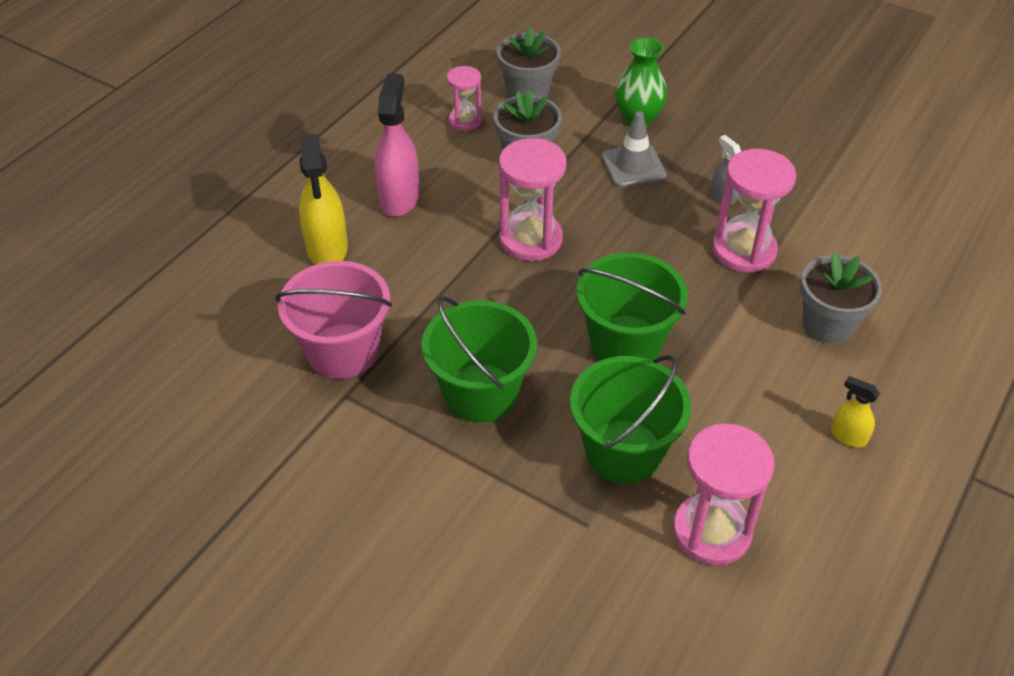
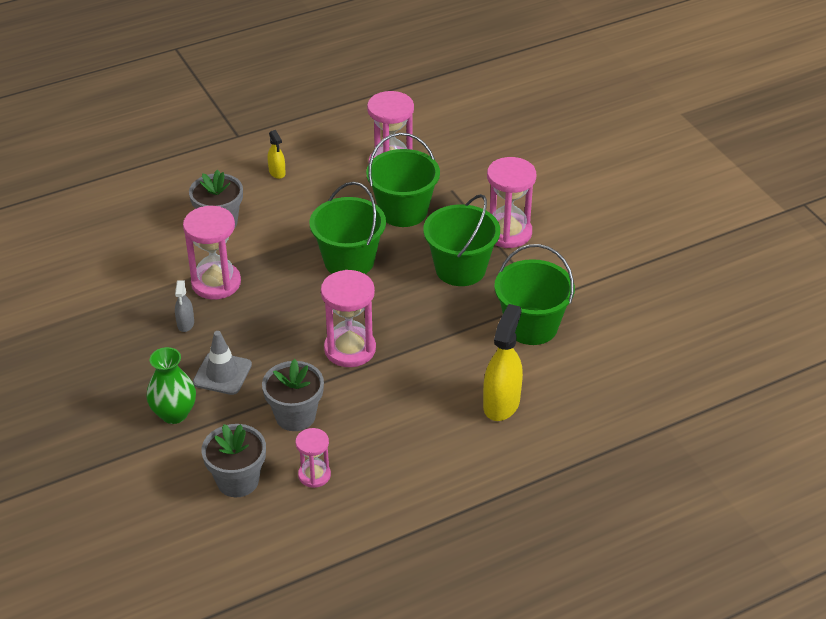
camera: 150 degrees left, 5 degrees down
pink bucket [275,261,392,379] -> green bucket [494,244,575,345]
pink spray bottle [375,73,420,217] -> none
none -> pink hourglass [487,157,536,248]

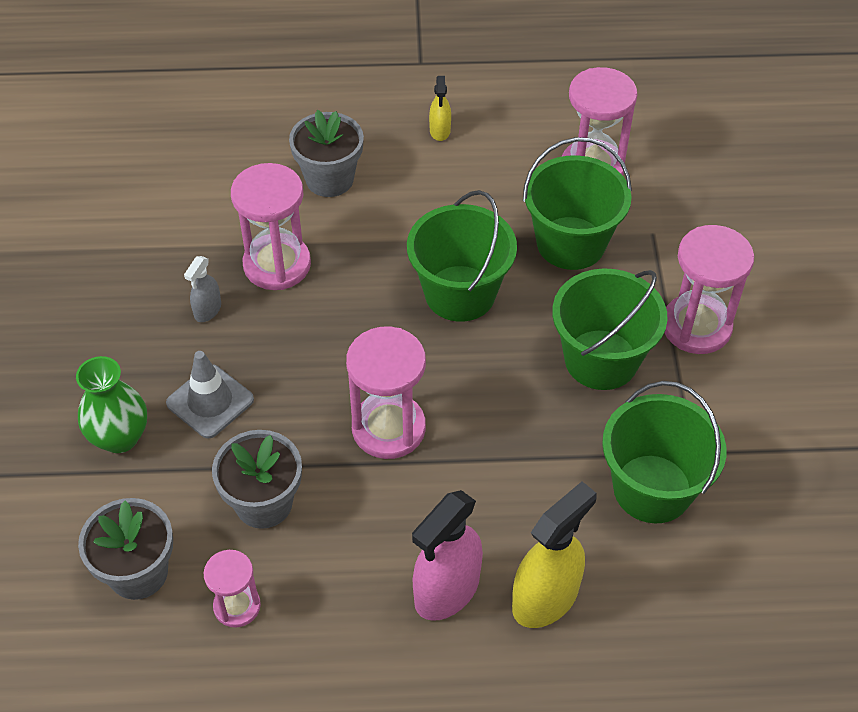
camera: 25 degrees right, 10 degrees up
none -> pink spray bottle [412,490,483,621]

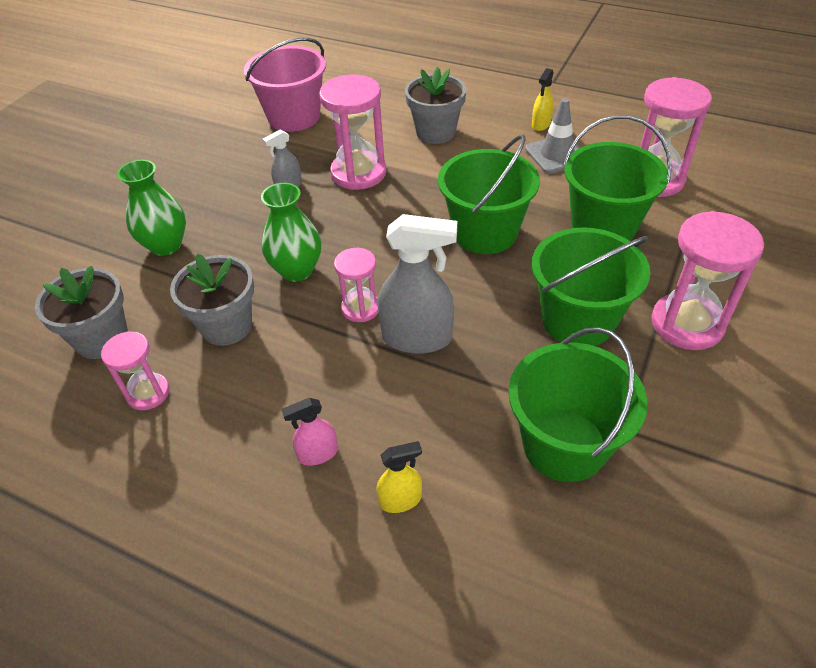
camera: 30 degrees right, 5 degrees down
grey traffic cone [166,351,254,439] -> grey traffic cone moved to [525,98,581,174]
pink hourglass [346,326,426,459] -> pink hourglass [334,248,378,322], size x0.58
pink spray bottle [412,490,483,621] -> pink spray bottle [281,398,338,466], size x0.52
yellow spray bottle [512,481,596,628] -> yellow spray bottle [376,441,422,513], size x0.52
none -> pink bucket [244,38,326,132]
none -> green vase [261,183,321,282]
none -> grey spray bottle [378,214,457,354]

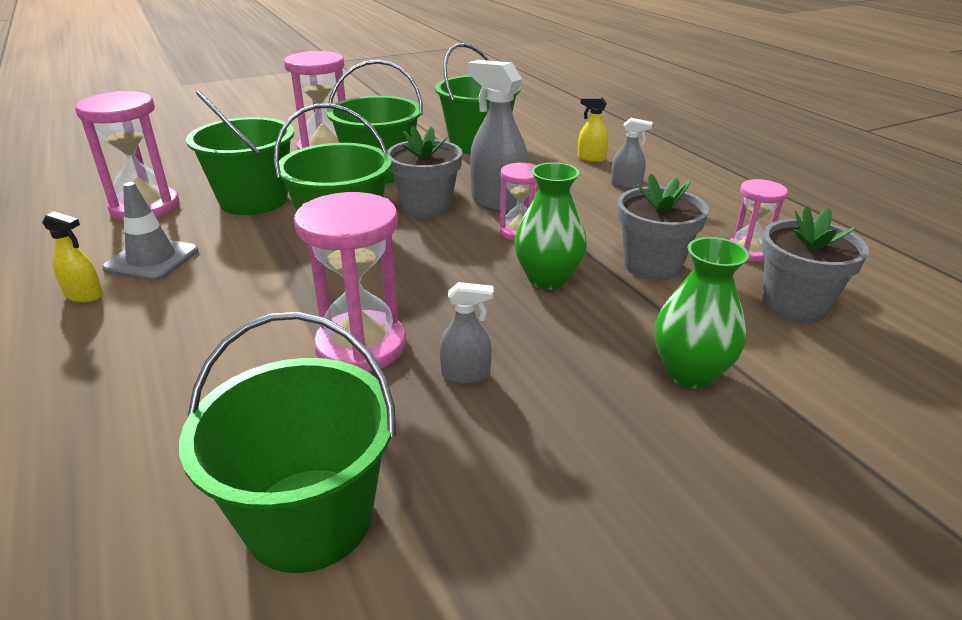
camera: 145 degrees left, 15 degrees down
pink bucket [244,38,326,132] -> green bucket [179,312,396,573]
pink spray bottle [281,398,338,466] -> grey spray bottle [611,118,653,189]
grey flower pot [405,67,466,144] -> grey flower pot moved to [387,126,462,219]
yellow spray bottle [532,68,554,131] -> yellow spray bottle turned 45 degrees clockwise [42,211,103,303]

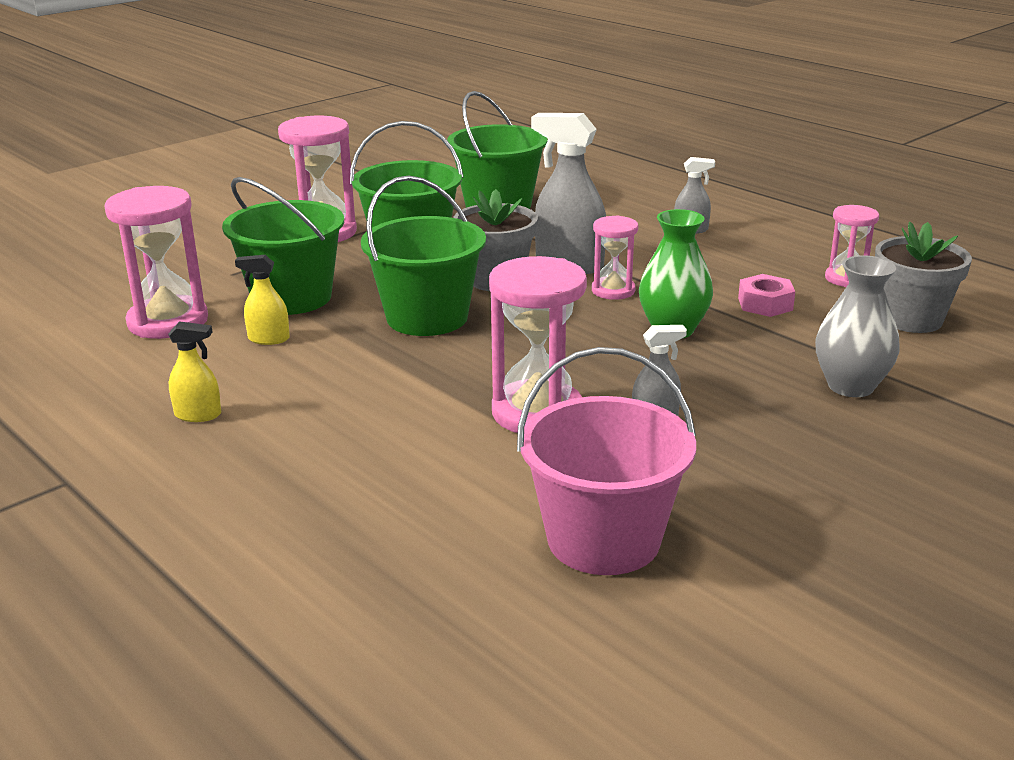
camera: 15 degrees left, 5 degrees down
grey traffic cone [102,182,198,281] -> none
green bucket [179,312,396,573] -> pink bucket [517,347,696,575]
yellow spray bottle [578,97,608,162] -> yellow spray bottle moved to [235,255,290,345]
grey flower pot [617,173,709,281] -> pink nut [738,274,795,317]
green vase [654,237,749,388] -> grey vase [815,255,900,397]

